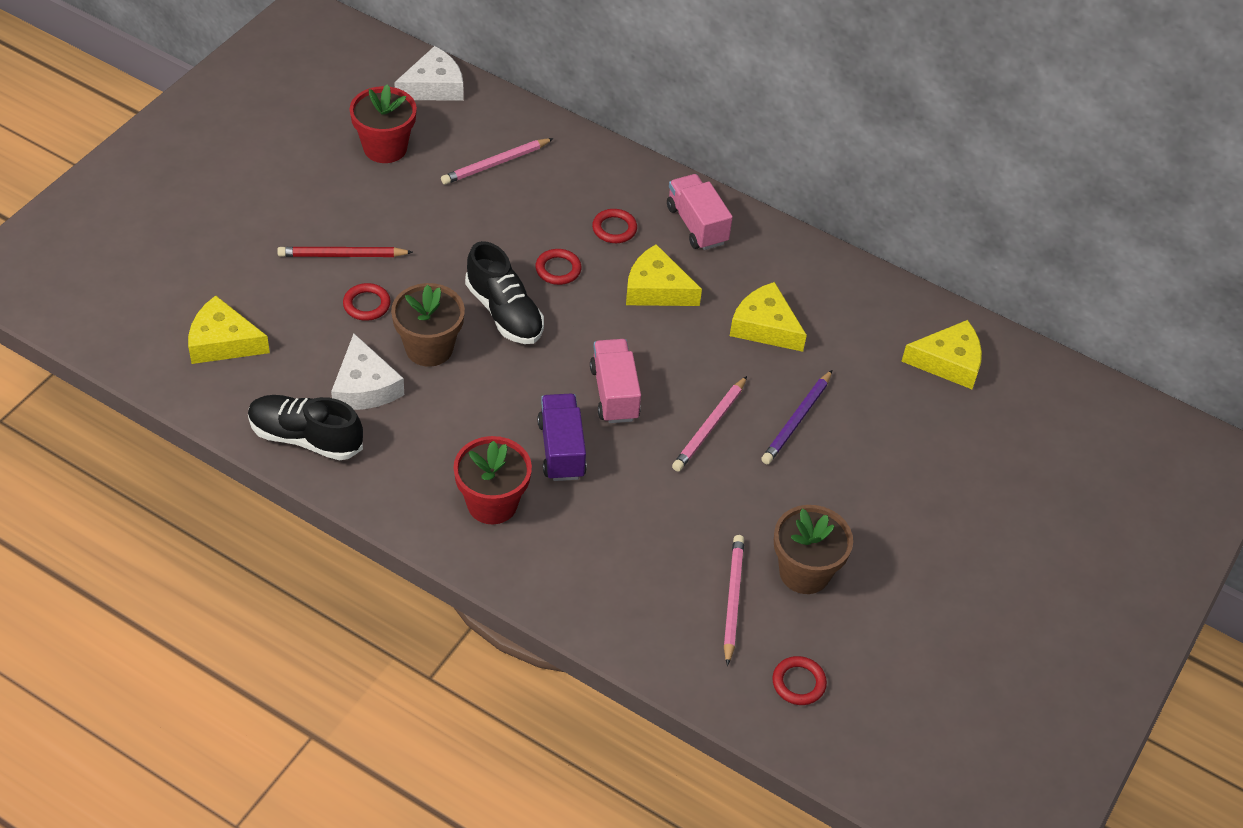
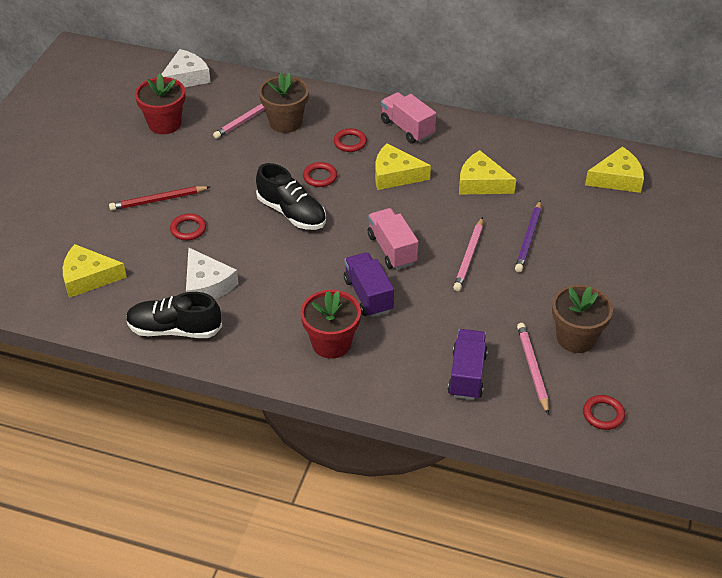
camera: 10 degrees left, 5 degrees down
brown flower pot [391,283,465,367] -> brown flower pot moved to [259,73,309,133]
none -> purple truck [448,329,488,400]

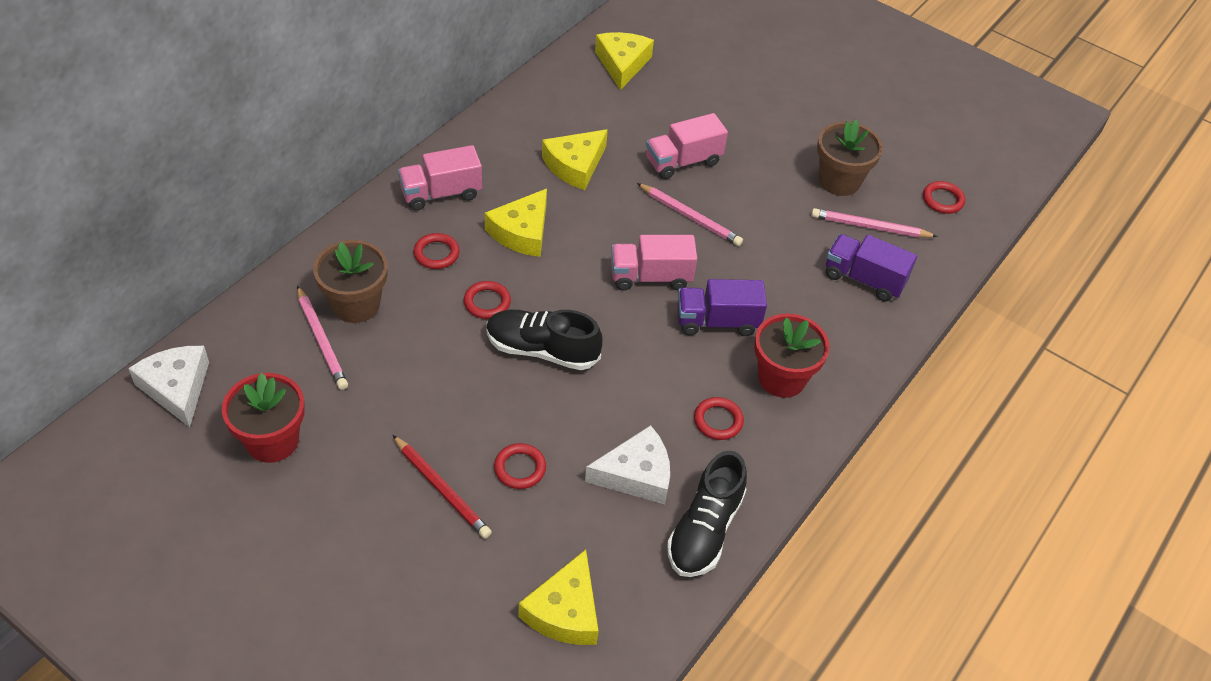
camera: 75 degrees left, 5 degrees up
red pencil [109,186,210,211] -> red pencil turned 45 degrees counterclockwise [393,435,492,539]
black shoe [256,163,326,230] -> black shoe turned 135 degrees counterclockwise [487,310,603,370]
purple pencil [515,200,541,272] -> pink truck [646,113,728,179]
none -> red ring [694,397,744,440]

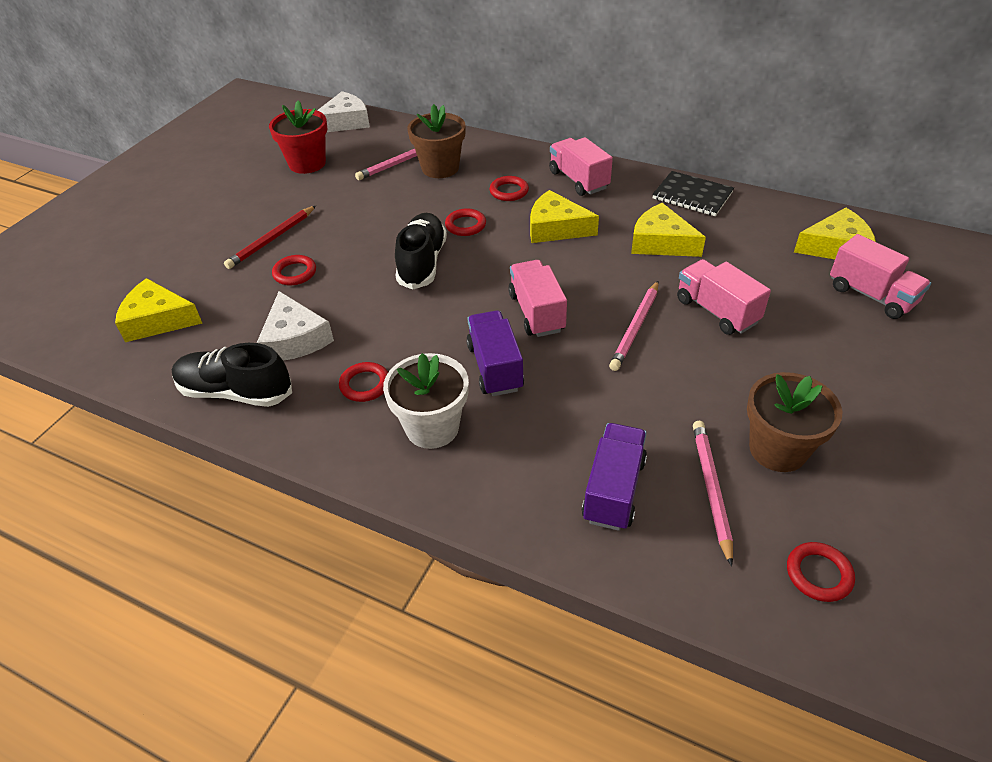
camera: 85 degrees right, 5 degrees down
red flower pot [754,314,830,398] -> white flower pot [383,353,469,449]
none -> black notebook [652,171,734,216]
none -> pink truck [830,234,931,319]

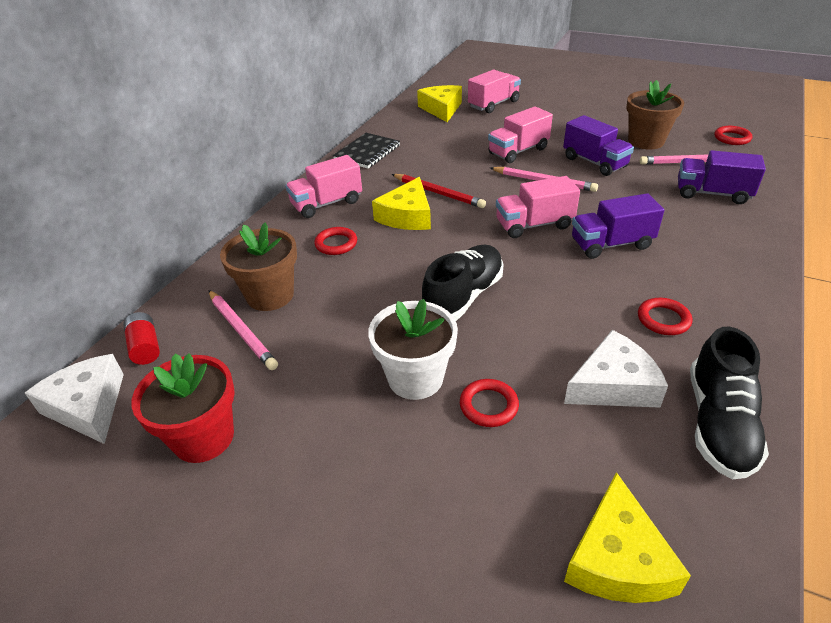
camera: 90 degrees left, 5 degrees down
red pencil [224,206,316,269] -> red pencil moved to [392,174,486,208]
white flower pot [383,353,469,449] -> white flower pot moved to [368,299,458,400]
black shoe [395,213,447,289] -> black shoe turned 120 degrees clockwise [422,245,504,321]
red ring [445,208,486,236] -> none
yellow cheese [631,203,706,257] -> none
none -> red battery [123,312,160,365]
none -> purple truck [563,115,634,176]

